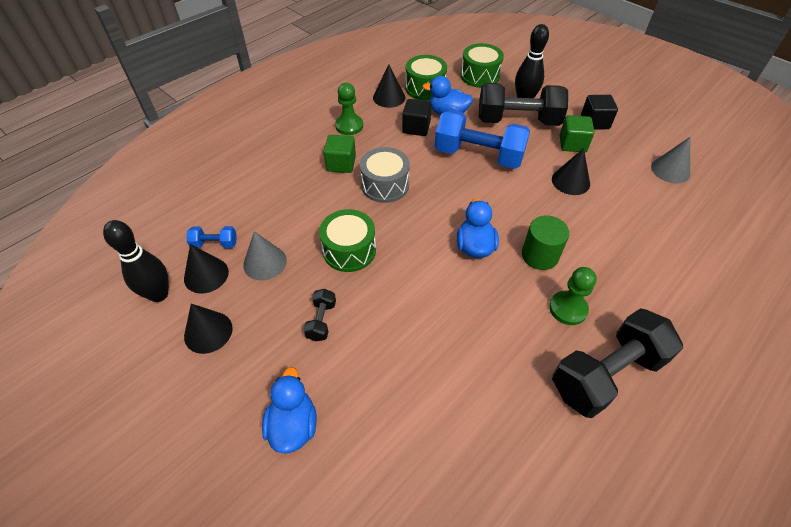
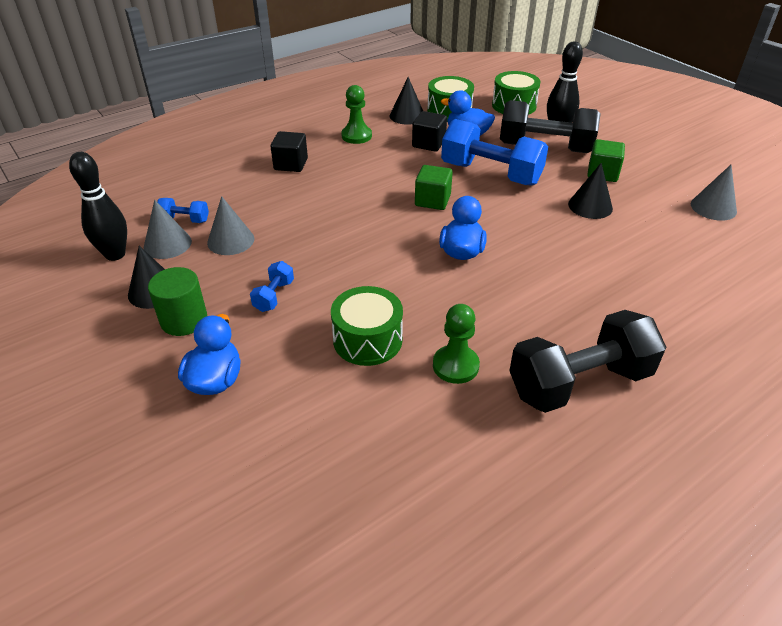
camera: 10 degrees right, 10 degrees down
black cone [184,244,229,294] -> grey cone [144,200,192,259]
black dumbbell [303,289,336,341] -> blue dumbbell [250,261,294,312]
green drum [319,209,376,272] -> green drum moved to [331,286,403,366]
green cube [323,135,356,173] -> green cube moved to [415,165,453,210]
grey drum [360,147,410,203] -> none
green cylinder [522,216,569,270] -> green cylinder moved to [148,267,207,336]
green pawn [549,267,597,325] -> green pawn moved to [433,304,480,384]
black cube [581,95,618,130] -> black cube moved to [270,131,308,172]

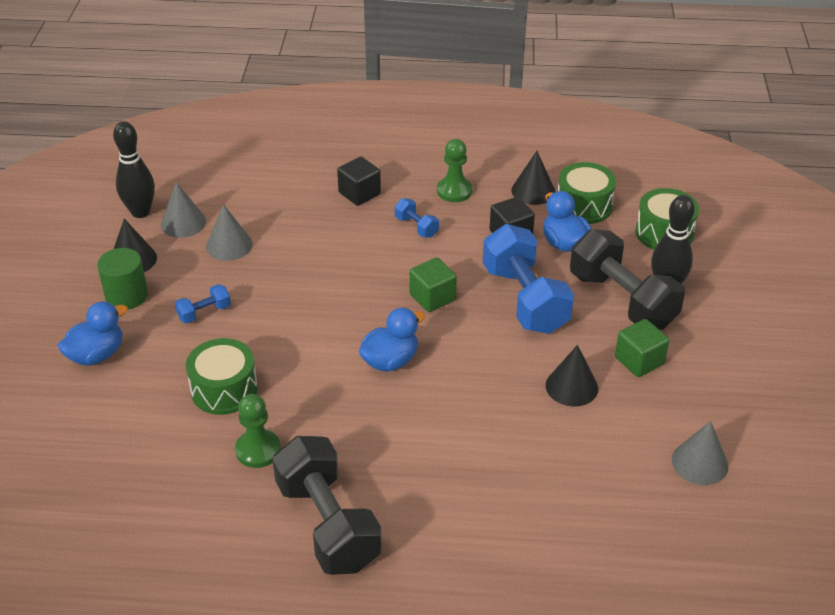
camera: 40 degrees right, 0 degrees up
blue dumbbell [157,198,209,223] -> blue dumbbell moved to [395,198,439,238]
black dumbbell [509,310,666,413] -> black dumbbell turned 45 degrees clockwise [272,436,382,575]

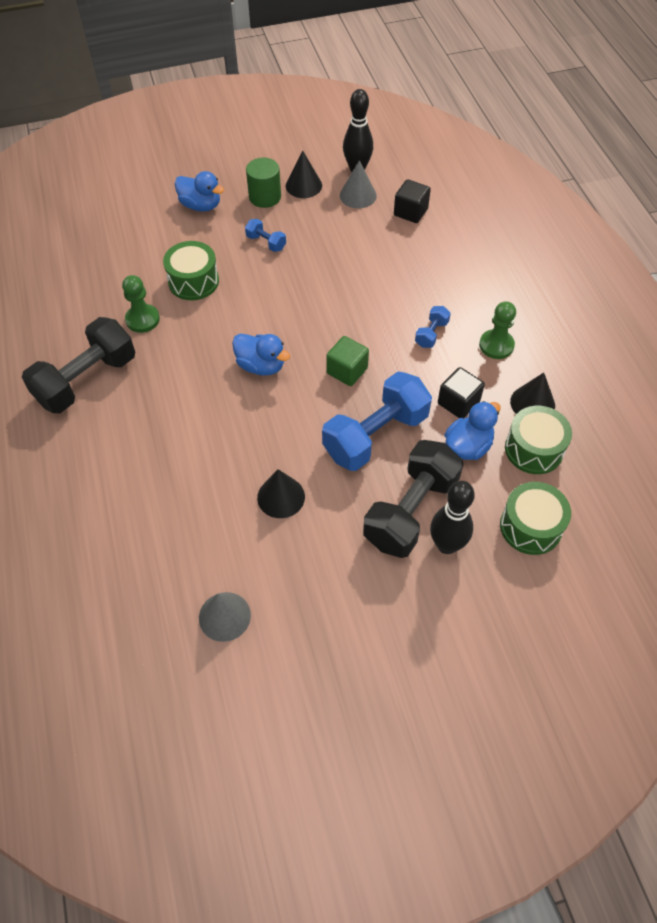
camera: 70 degrees right, 15 degrees up
grey cone [206,204,253,261] -> none
black cube [337,157,381,206] -> black cube moved to [394,179,431,223]
green cube [615,319,669,377] -> none

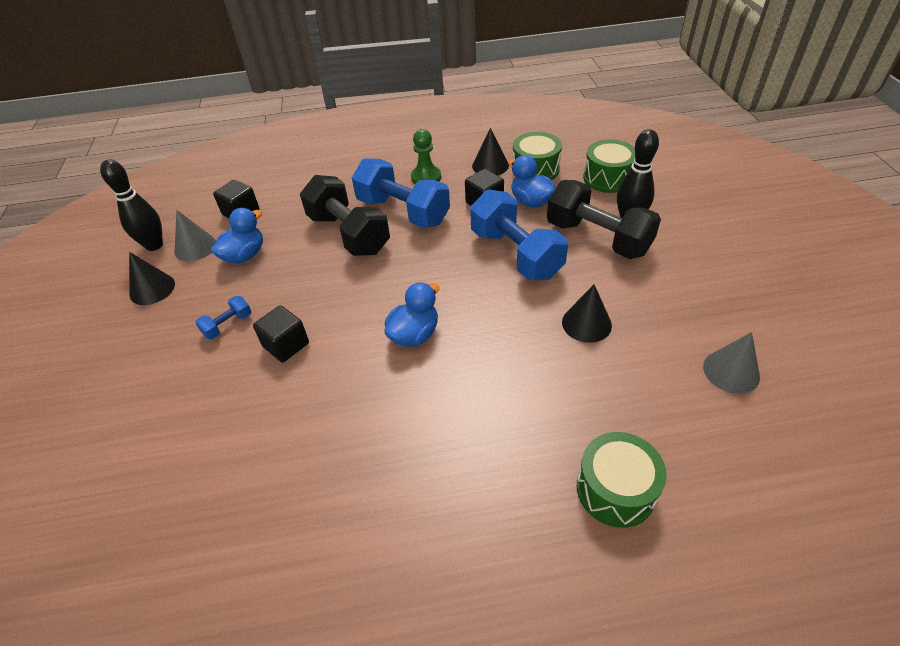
camera: 80 degrees left, 10 degrees down
black dumbbell [22,317,135,413] -> black dumbbell moved to [300,175,390,256]
green pawn [122,275,160,333] -> none
green drum [163,241,219,300] -> green drum moved to [577,432,667,528]
blue duck [175,171,224,212] -> blue duck moved to [211,208,263,264]
green cylinder [246,158,281,208] -> none
green cube [326,336,369,386] -> none
blue dumbbell [415,306,451,348] -> blue dumbbell [352,158,450,228], size x2.26
none -> black cube [253,305,309,362]

